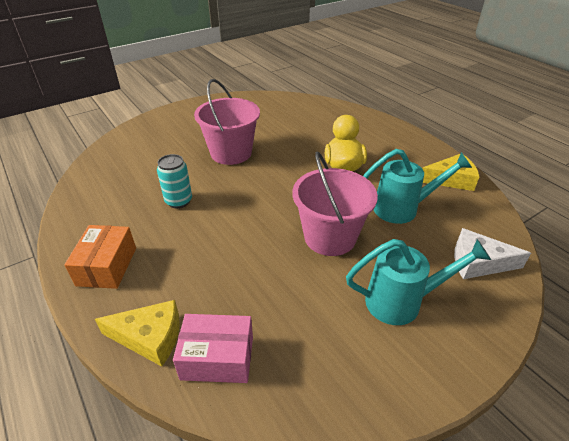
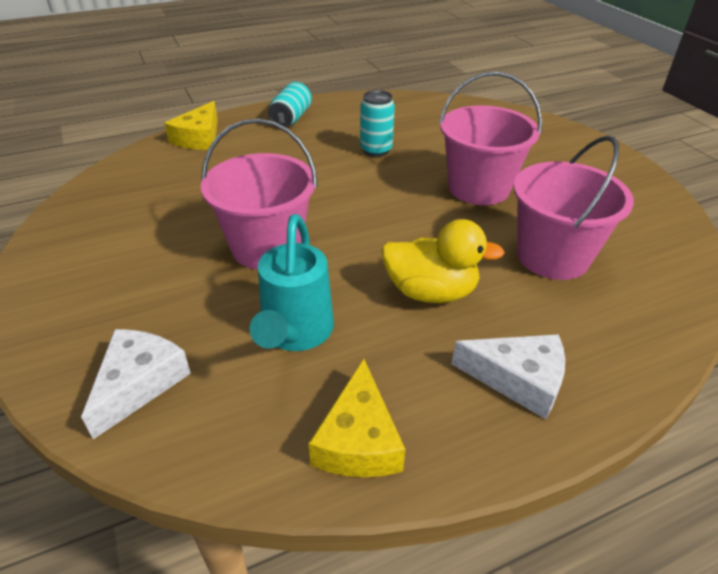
camera: 100 degrees right, 0 degrees up
orange box [64,225,136,289] -> turquoise can [268,82,312,127]
pink box [173,314,253,383] -> none
turquoise watering can [346,239,491,325] -> none
none -> white cheese [452,334,565,419]
none -> pink bucket [513,136,634,280]

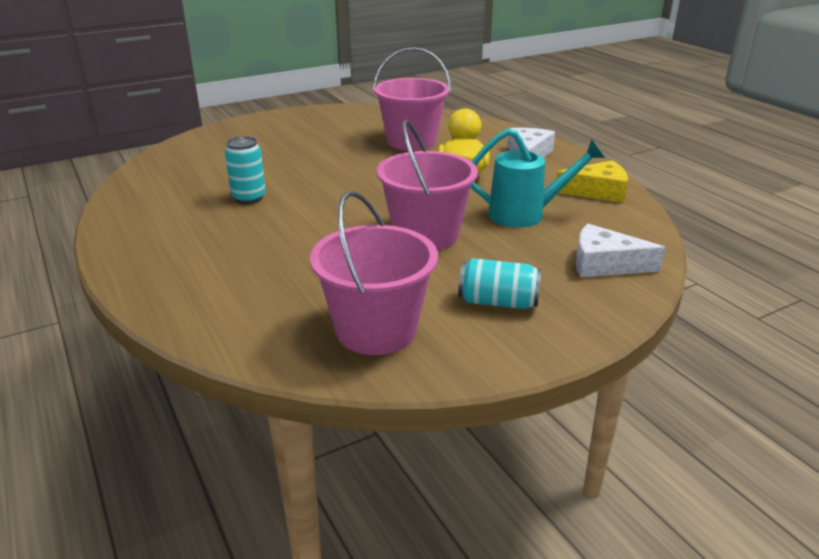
camera: 95 degrees left, 10 degrees down
yellow cheese [164,101,218,150] -> none
turquoise can [268,82,312,127] -> turquoise can moved to [458,258,541,309]
pink bucket [439,72,542,205] -> pink bucket moved to [310,191,438,355]

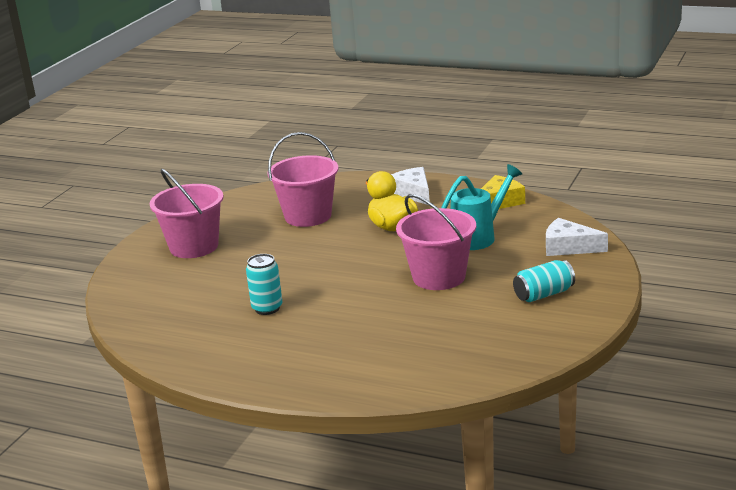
camera: 35 degrees left, 5 degrees down
pink bucket [310,191,438,355] -> pink bucket moved to [149,169,224,258]
white cheese [576,224,666,277] -> white cheese turned 45 degrees clockwise [546,218,608,256]

